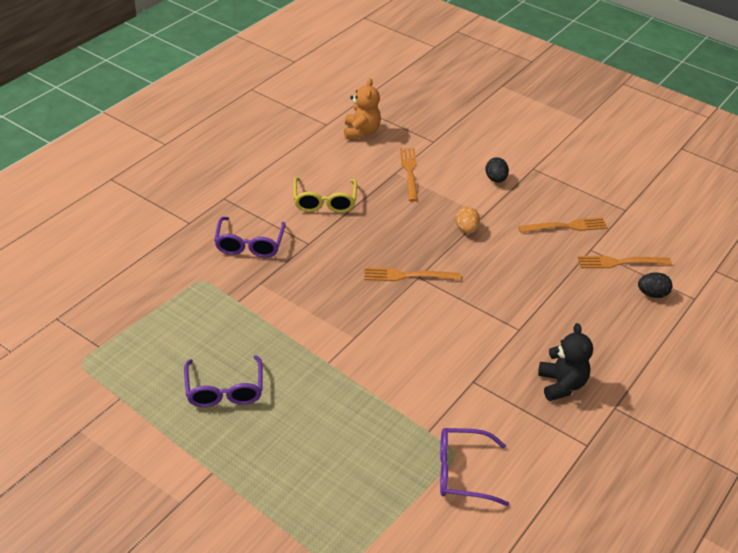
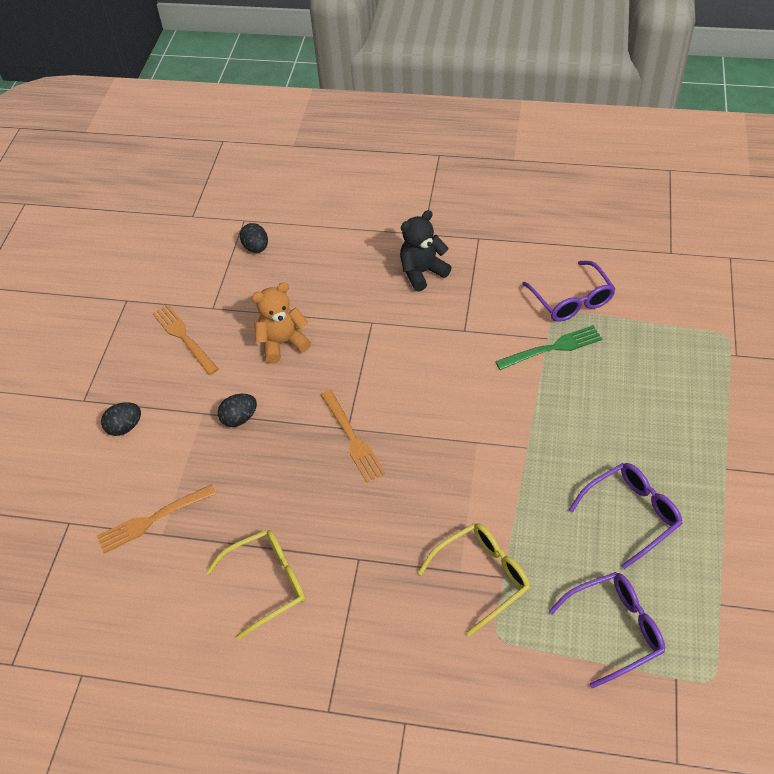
camera: 110 degrees left, 10 degrees up
purple glasses [214,217,286,258] -> purple glasses moved to [549,572,665,688]
orange teddy bear [344,78,381,139] -> orange teddy bear moved to [251,282,311,364]
orange egg [455,207,480,234] -> black egg [218,394,257,427]
orange fork [578,256,672,268] -> none
none -> yellow glasses [418,523,530,636]
none -> green fork [495,325,602,370]

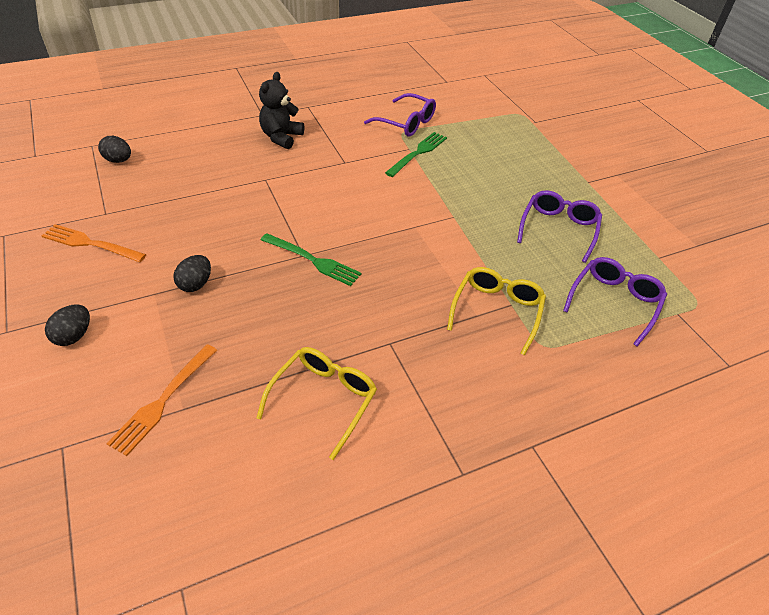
camera: 40 degrees left, 5 degrees down
orange teddy bear [251,282,311,364] -> none
orange fork [320,390,385,483] -> green fork [261,233,361,286]

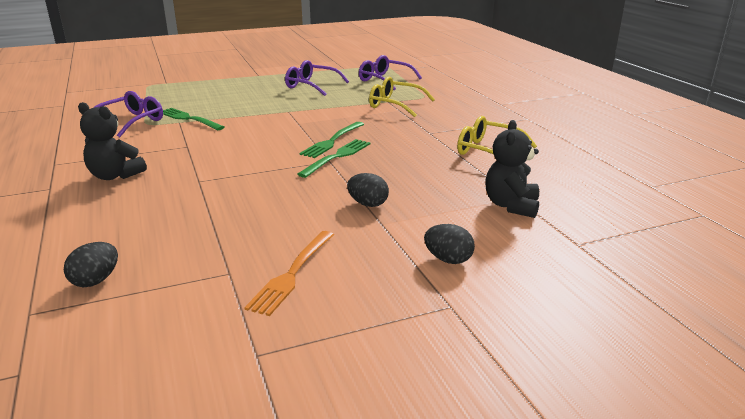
camera: 85 degrees left, 20 degrees down
orange fork [106,344,217,456] -> black teddy bear [485,120,539,218]
none -> green fork [300,122,364,158]

